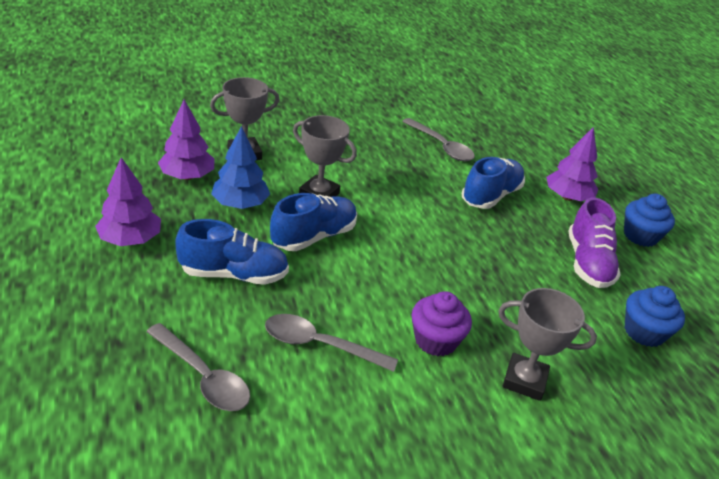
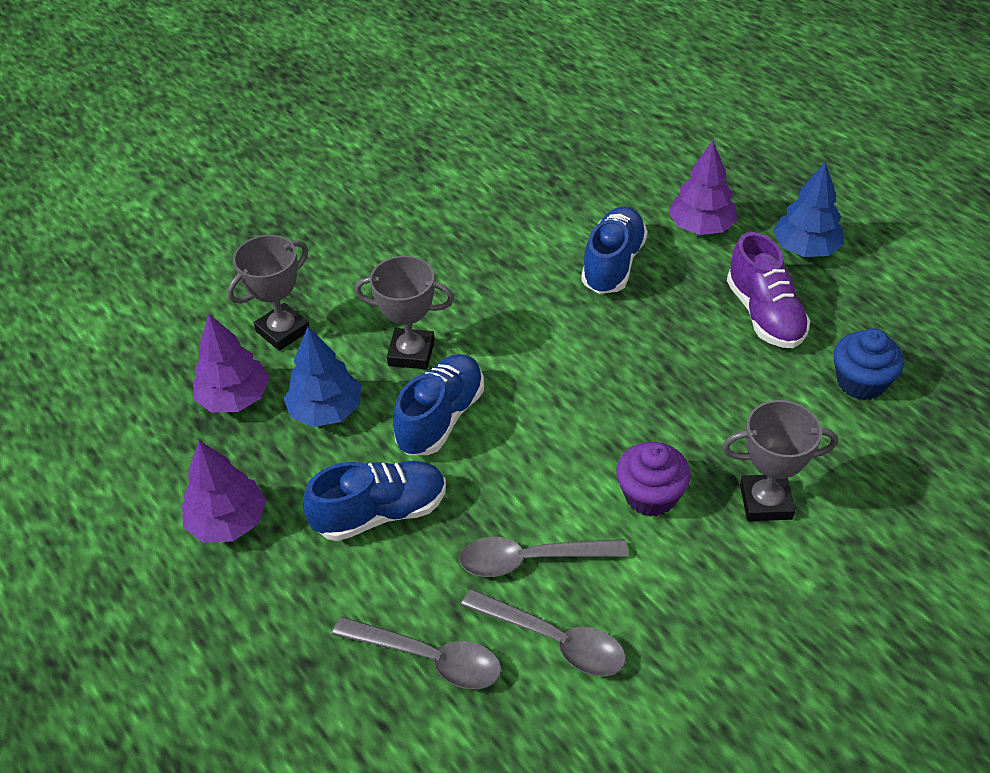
camera: 15 degrees left, 10 degrees up
grey spoon [402,118,475,161] -> grey spoon moved to [461,589,626,677]
blue cupcake [624,194,675,247] -> blue tree [773,161,844,257]

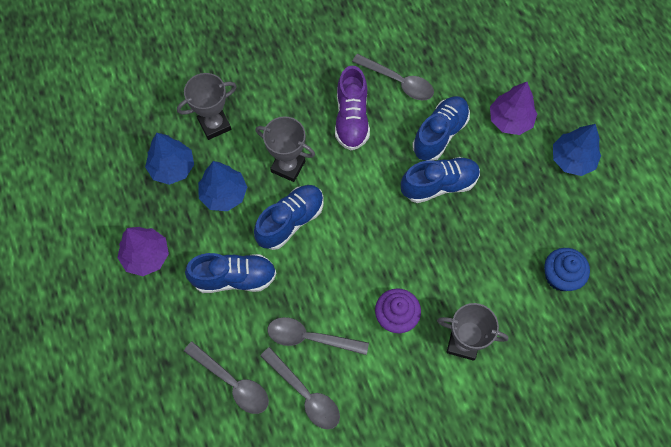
camera: 15 degrees right, 20 degrees up
purple tree [193,314,270,412] -> blue tree [145,133,194,185]
purple shoe [727,232,811,348] -> purple shoe moved to [335,66,370,150]
none -> grey spoon [352,54,434,100]
none -> blue shoe [401,157,480,203]

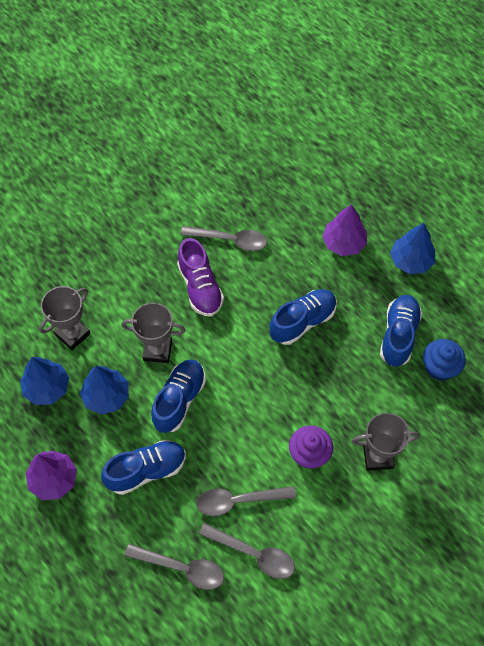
camera: 20 degrees left, 5 degrees down
blue shoe [412,96,470,161] -> blue shoe moved to [380,295,422,367]

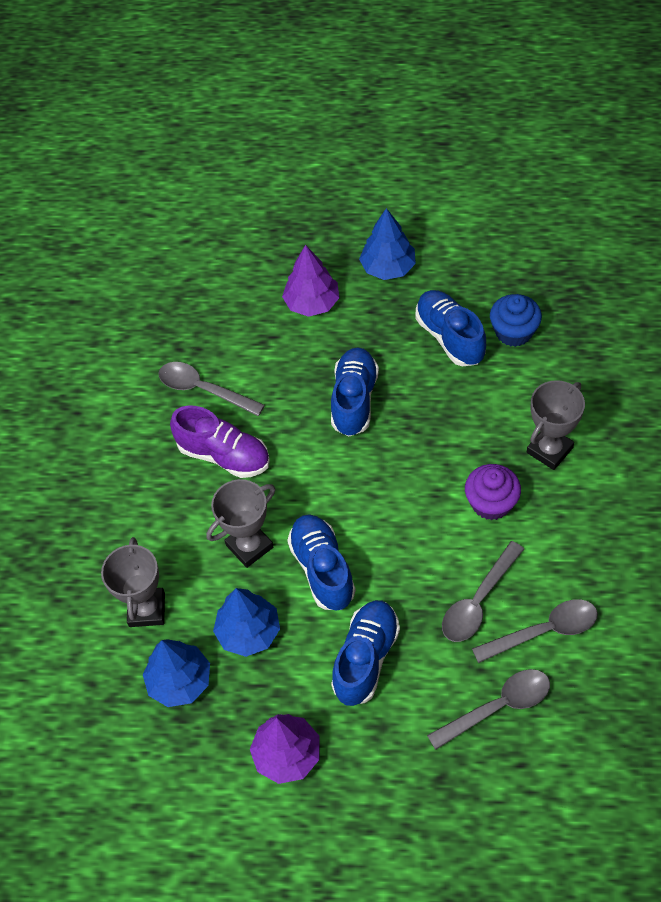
camera: 40 degrees left, 5 degrees down
grey spoon [181,226,267,251] -> grey spoon turned 120 degrees counterclockwise [158,362,265,416]

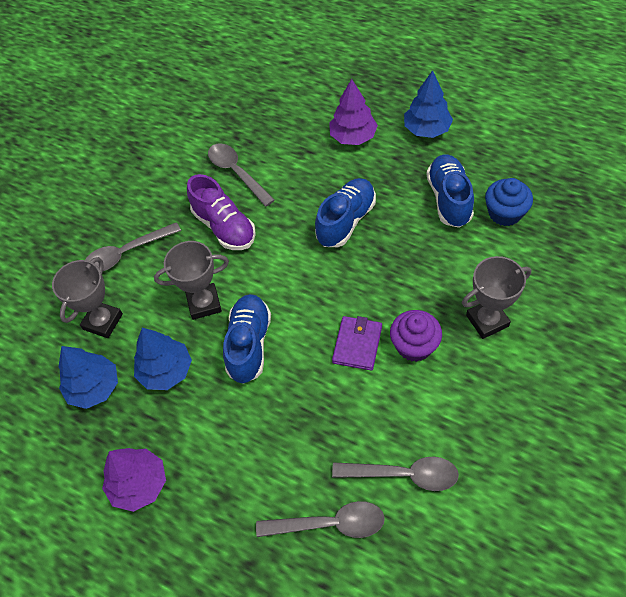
camera: 25 degrees right, 0 degrees up
blue shoe [331,600,400,706] -> none
grey spoon [442,541,524,642] -> grey spoon moved to [85,222,181,271]
none -> purple wallet [332,316,382,371]

